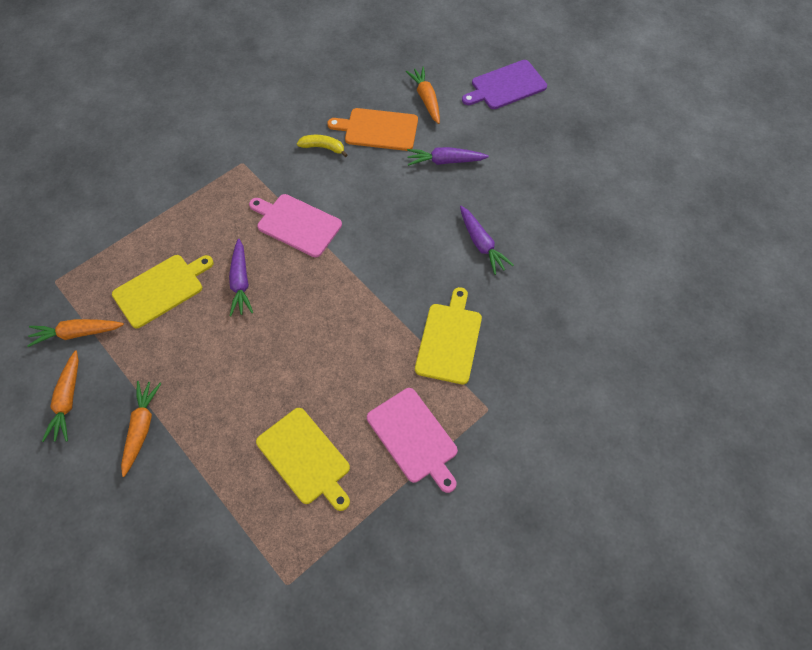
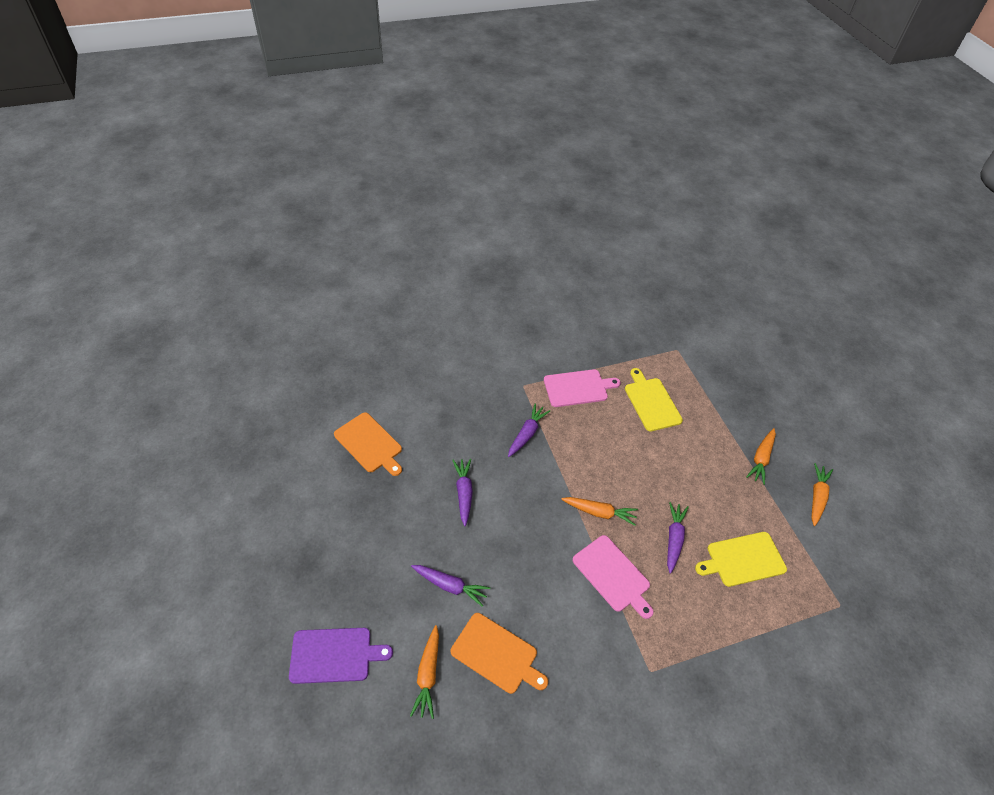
camera: 160 degrees left, 10 degrees down
orange carrot [27,319,124,347] -> orange carrot moved to [561,497,638,526]
yellow banana [297,135,347,157] -> none
pink cutting board [367,388,458,493] -> pink cutting board turned 90 degrees clockwise [544,369,621,407]
yellow cutting board [415,287,482,384] -> purple carrot [508,403,550,457]
none -> orange cutting board [334,412,402,476]

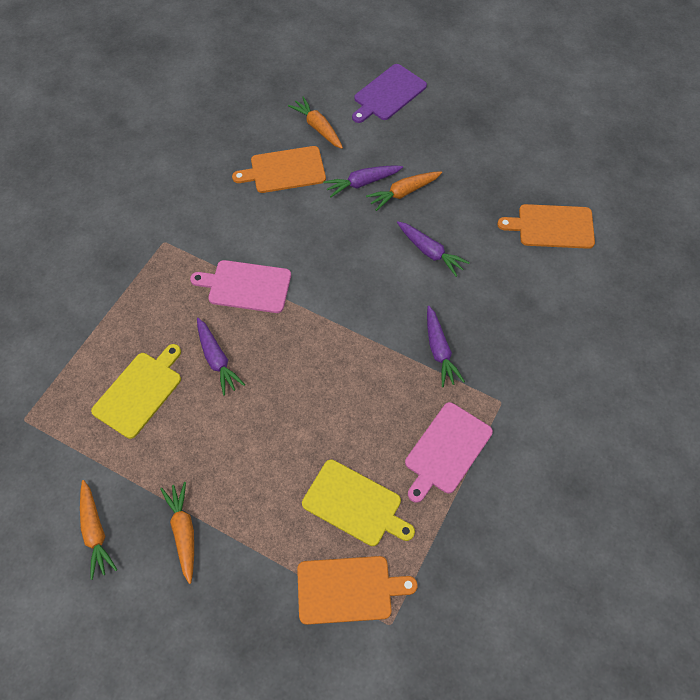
camera: 140 degrees right, 10 degrees up
orange carrot [561,497,638,526] -> orange carrot moved to [366,171,442,211]
none -> orange cutting board [297,556,418,625]

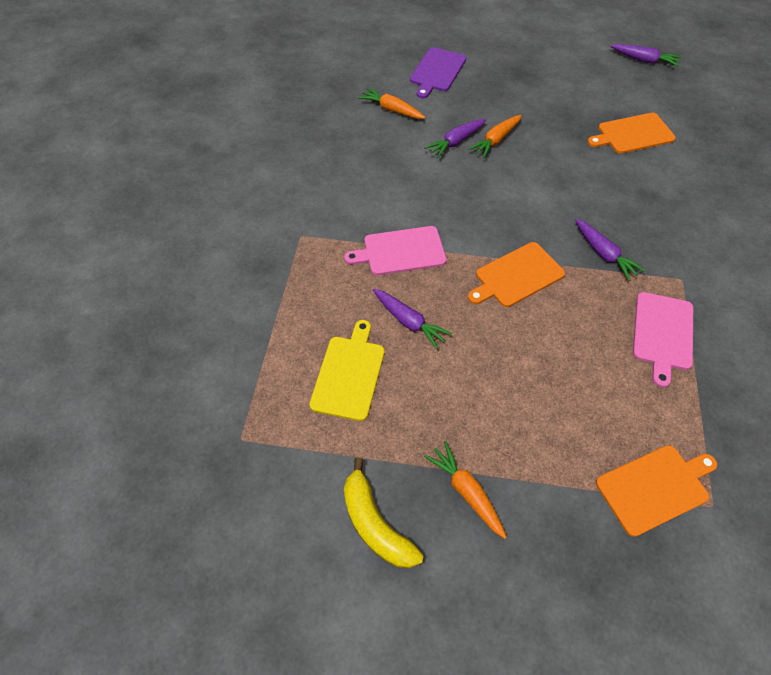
camera: 20 degrees left, 5 degrees down
orange carrot [80,480,117,580] -> yellow banana [344,457,424,568]
orange cutting board [232,146,326,193] -> orange cutting board moved to [468,242,565,307]
yellow cutting board [302,459,415,546] -> none
purple carrot [397,221,470,277] -> purple carrot moved to [611,44,681,67]

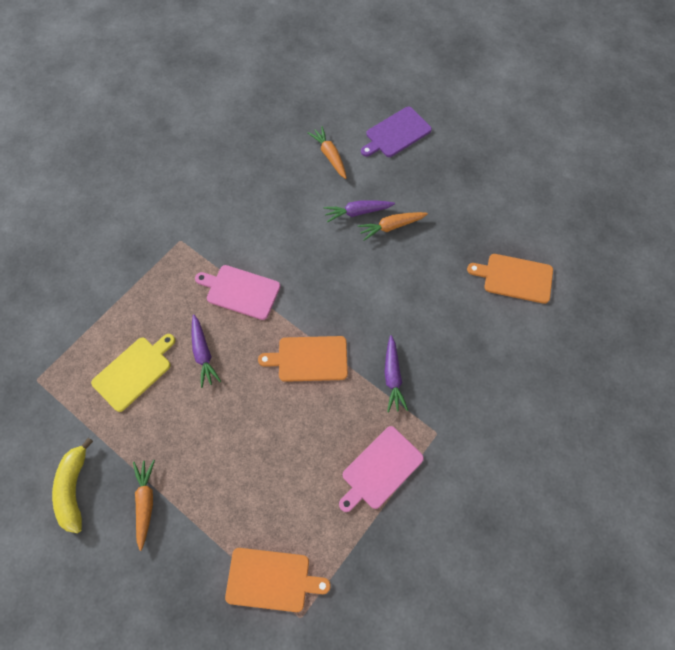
camera: 30 degrees right, 10 degrees up
purple carrot [611,44,681,67] -> none

